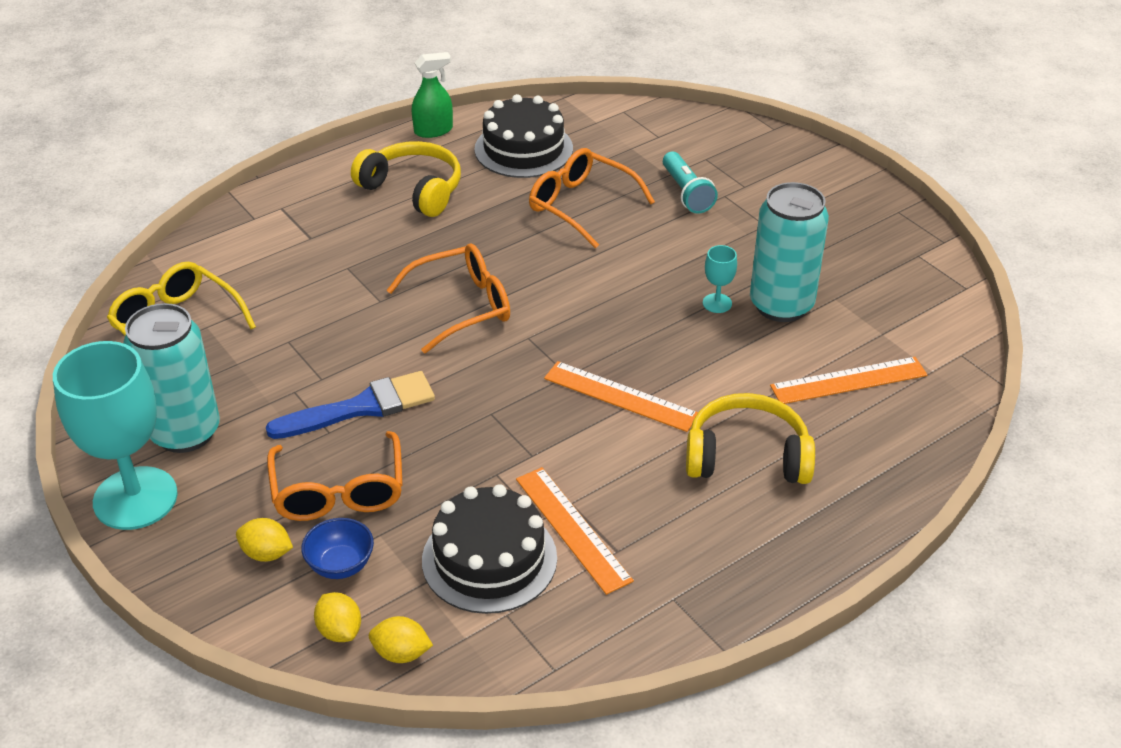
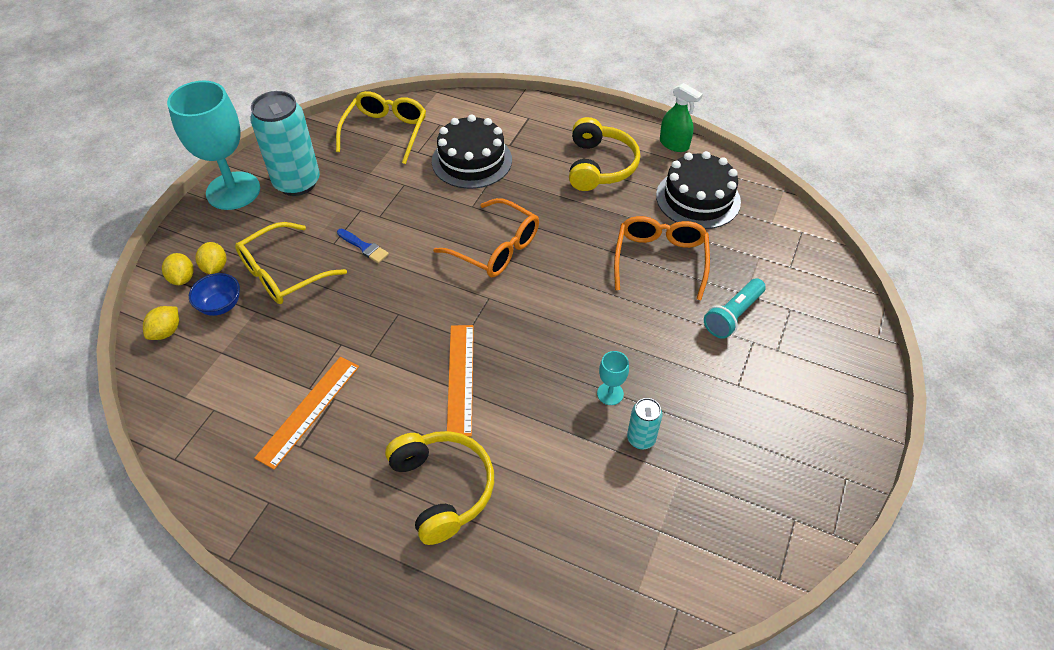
camera: 60 degrees right, 10 degrees up
blue brush [266,371,435,439] -> blue brush [337,229,389,263], size x0.52
orange glasses [267,431,403,521] -> yellow glasses [235,222,347,304]
yellow lemon [369,616,433,663] -> yellow lemon moved to [162,253,194,285]
black cake [422,484,557,614] -> black cake moved to [432,114,512,189]
turquoise can [750,182,829,322] -> turquoise can [627,398,662,449], size x0.48
orange ruler [770,357,927,404] -> none

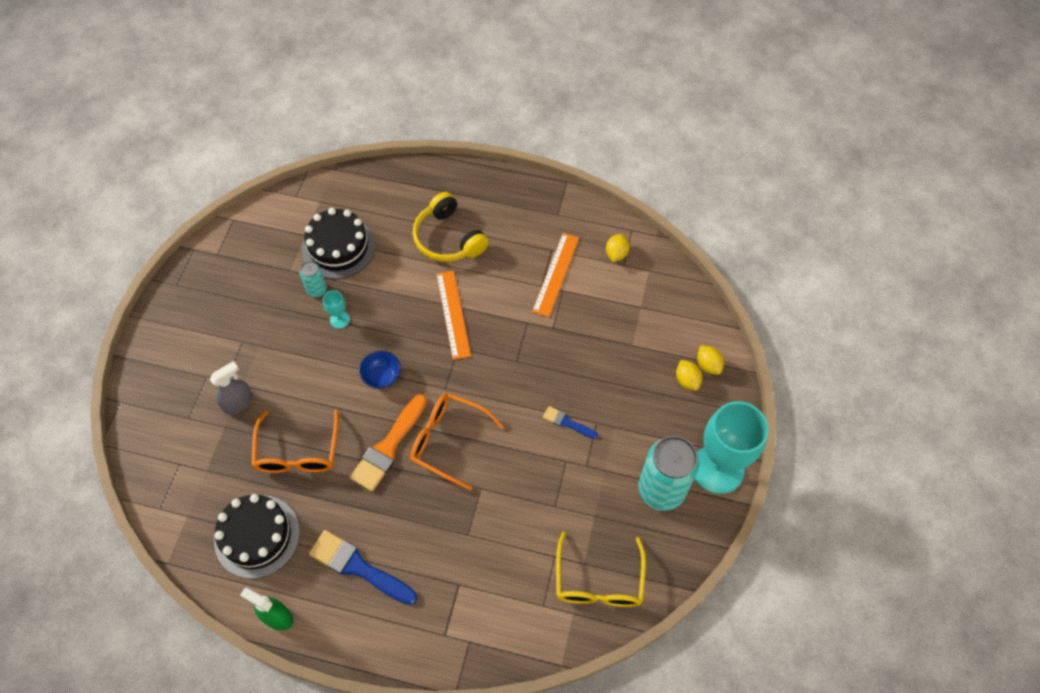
camera: 170 degrees right, 10 degrees up
yellow lemon [143,306,179,340] -> yellow lemon moved to [606,234,630,262]
blue bowl [189,273,240,316] -> blue bowl moved to [359,351,401,389]
yellow glasses [235,222,347,304] -> none
black cake [432,114,512,189] -> black cake moved to [302,208,375,279]
yellow headphones [569,117,640,191] -> blue brush [309,530,417,605]
turquoise flashlight [704,278,766,339] -> grey spray bottle [209,361,253,415]
none -> orange brush [350,394,427,492]

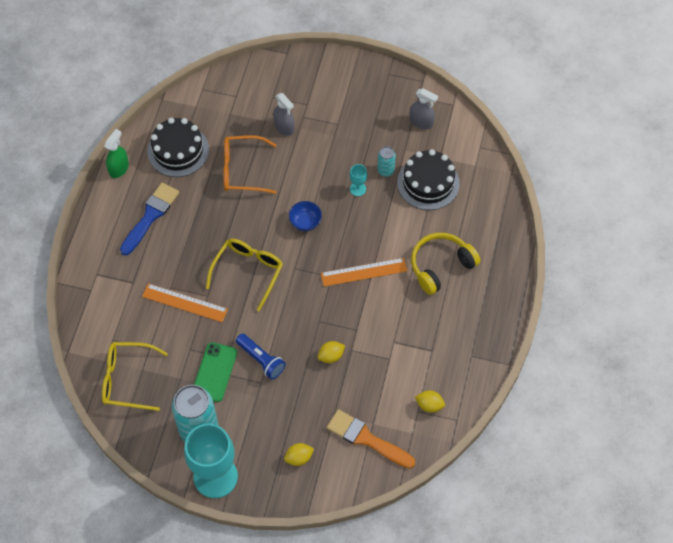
camera: 90 degrees right, 0 degrees up
orange brush [350,394,427,492] -> orange brush moved to [327,409,415,469]
orange glasses [410,393,504,490] -> yellow glasses [206,239,283,311]
orange ruler [532,233,579,317] -> orange ruler moved to [142,283,228,322]
blue brush [543,406,598,439] -> blue flashlight [236,333,286,379]
yellow lemon [697,345,724,375] -> yellow lemon moved to [318,341,345,363]
none -> green phone [194,342,237,402]
none -> grey spray bottle [410,88,438,130]

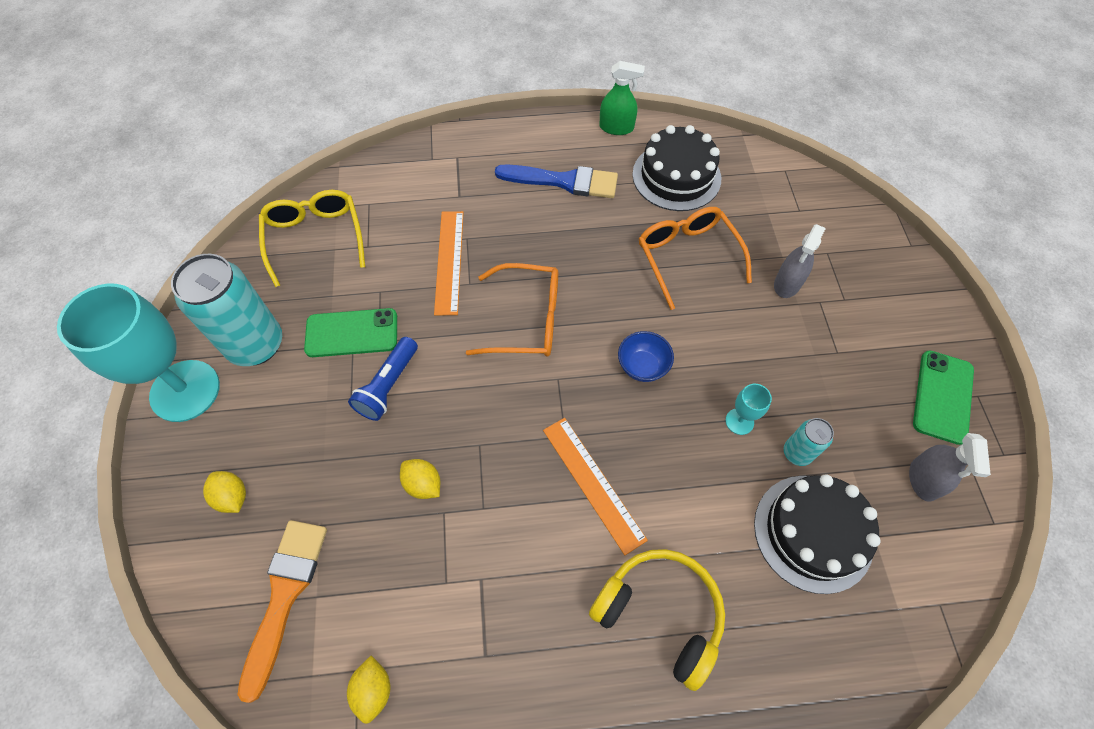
camera: 70 degrees right, 0 degrees up
yellow glasses [206,239,283,311] -> orange glasses [466,263,558,357]
none -> green phone [913,350,974,445]

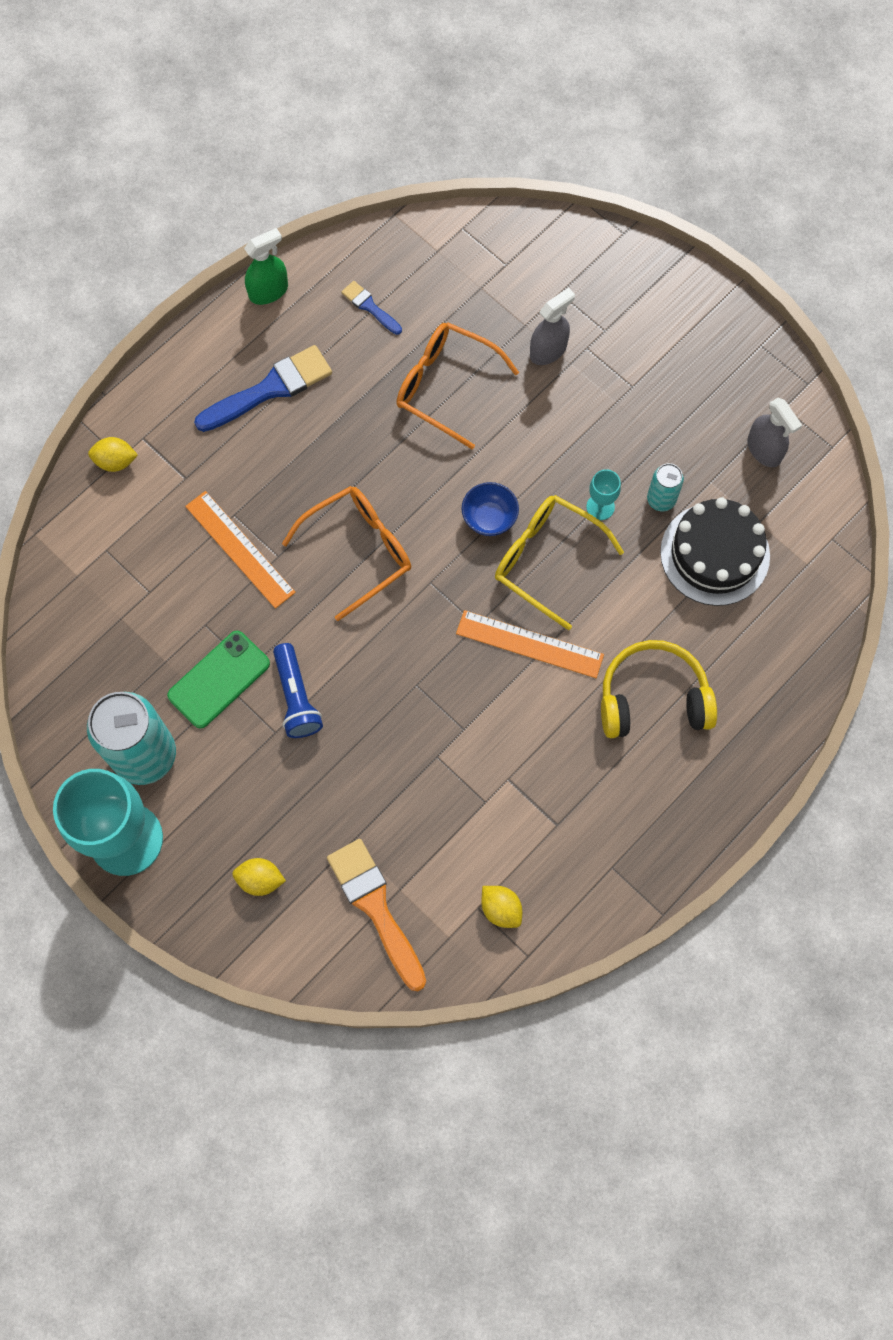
camera: 40 degrees left, 10 degrees up
yellow glasses [259,190,365,287] -> yellow glasses moved to [495,495,624,630]
yellow lemon [400,459,440,499] -> yellow lemon moved to [88,437,138,472]
black cake [632,125,721,211] -> blue brush [342,281,402,335]
grey spray bottle [774,224,826,298] -> grey spray bottle turned 120 degrees counterclockwise [530,288,575,365]
green phone [913,350,974,445] -> none

